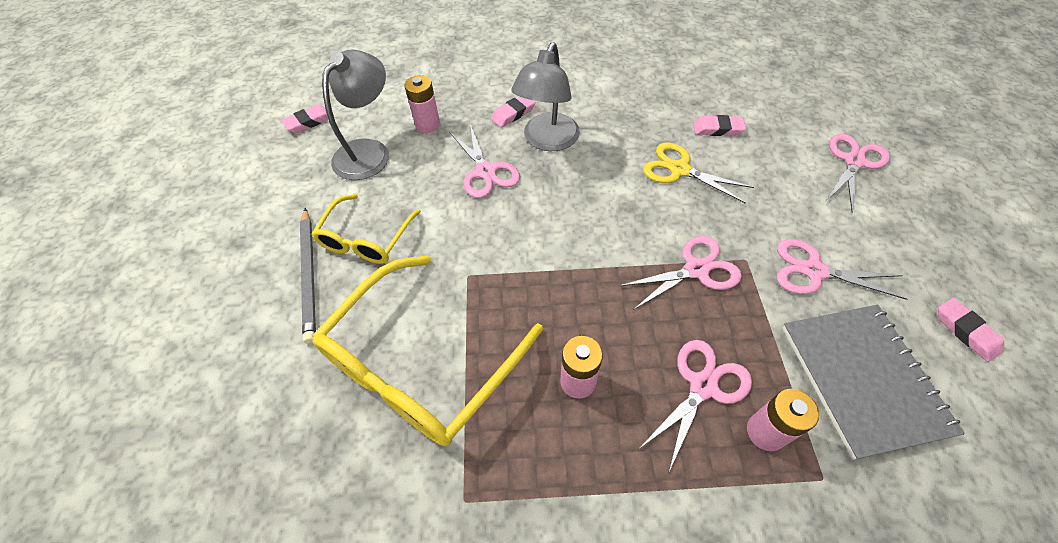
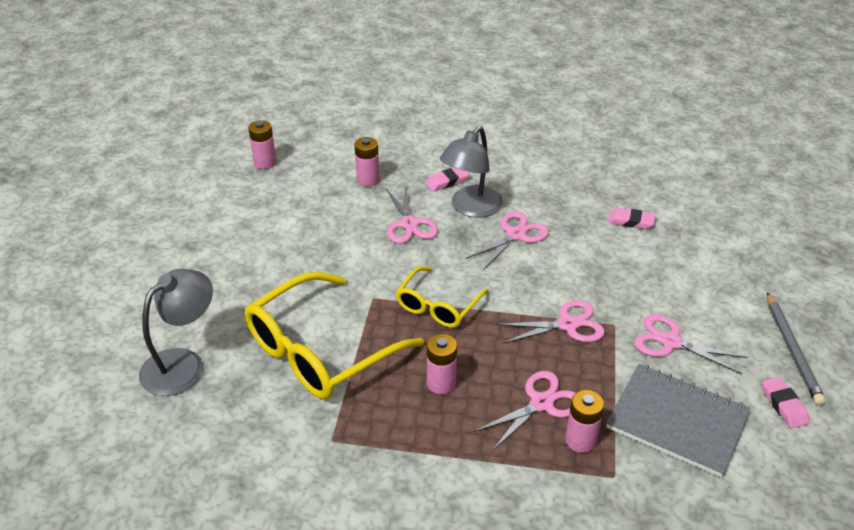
camera: 10 degrees right, 15 degrees down
pink eraser [281,104,328,133] -> pink battery [248,120,276,169]
grey pencil [300,208,316,344] -> grey pencil moved to [767,292,825,405]
yellow glasses [311,194,421,264] -> yellow glasses moved to [396,266,489,328]
grey lamp [322,50,389,180] -> grey lamp moved to [139,269,213,396]
yellow scissors [643,142,754,204] -> none
grey notebook [782,305,965,460] -> grey notebook turned 60 degrees counterclockwise [606,364,750,477]
pink scissors [826,134,890,213] -> pink scissors moved to [465,212,549,270]

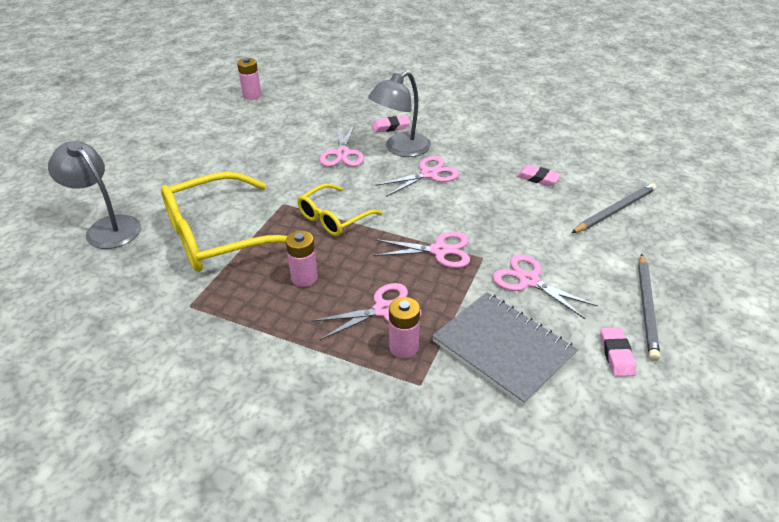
camera: 15 degrees right, 0 degrees up
grey lamp [139,269,213,396] -> grey lamp turned 105 degrees counterclockwise [48,141,141,249]
pink battery [355,137,380,187] -> none
none -> grey pencil [572,183,657,233]

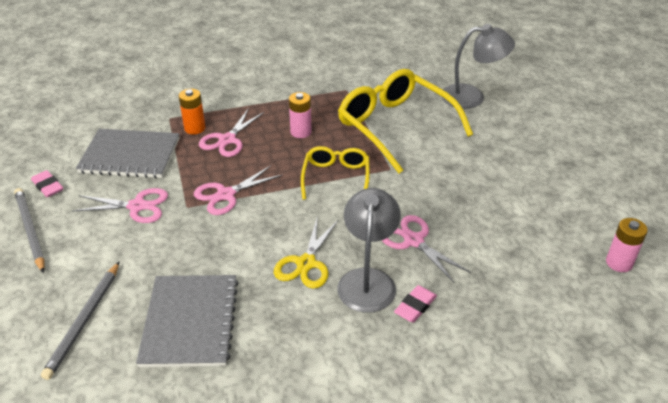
camera: 140 degrees right, 0 degrees up
yellow glasses [161,172,287,272] -> yellow glasses turned 60 degrees counterclockwise [338,69,473,173]
pink scissors [375,156,459,197] -> yellow scissors [274,219,338,289]
pink battery [389,297,420,358] -> orange battery [179,89,205,135]
pink eraser [517,165,561,186] -> grey notebook [136,275,238,367]

